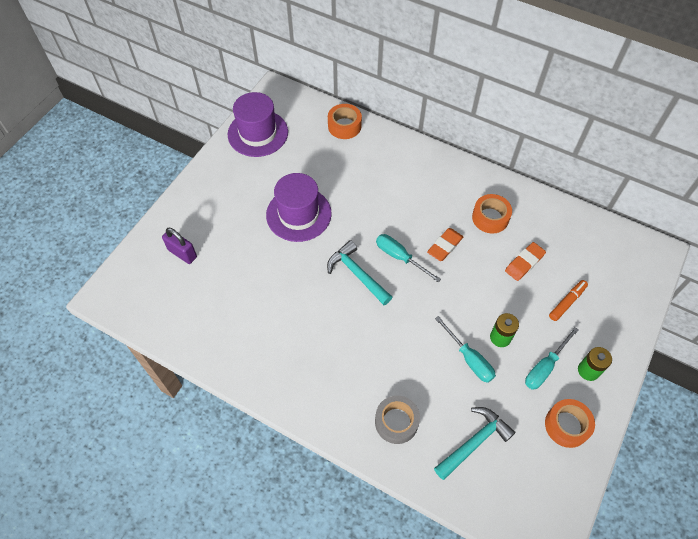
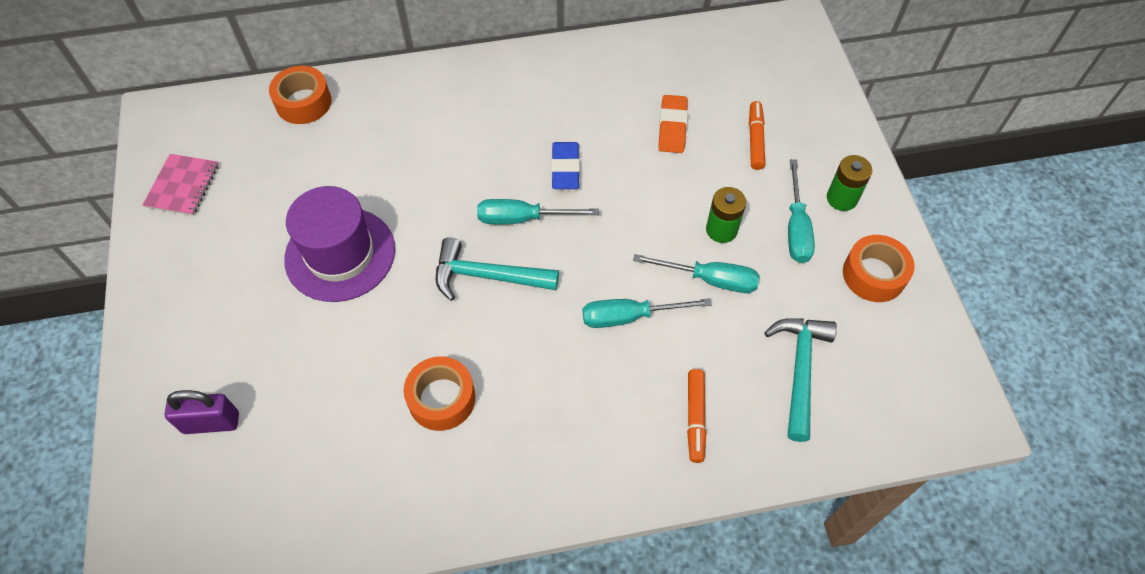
camera: 40 degrees left, 0 degrees up
purple hat [228,92,288,157] -> pink notebook [143,154,219,216]
grey tape [375,395,420,444] -> orange marker [687,369,706,463]
orange eraser [427,228,463,261] -> blue eraser [551,142,580,189]
orange tape [472,194,512,234] -> orange tape moved to [404,356,475,431]
none -> turquoise screwdriver [583,298,711,328]

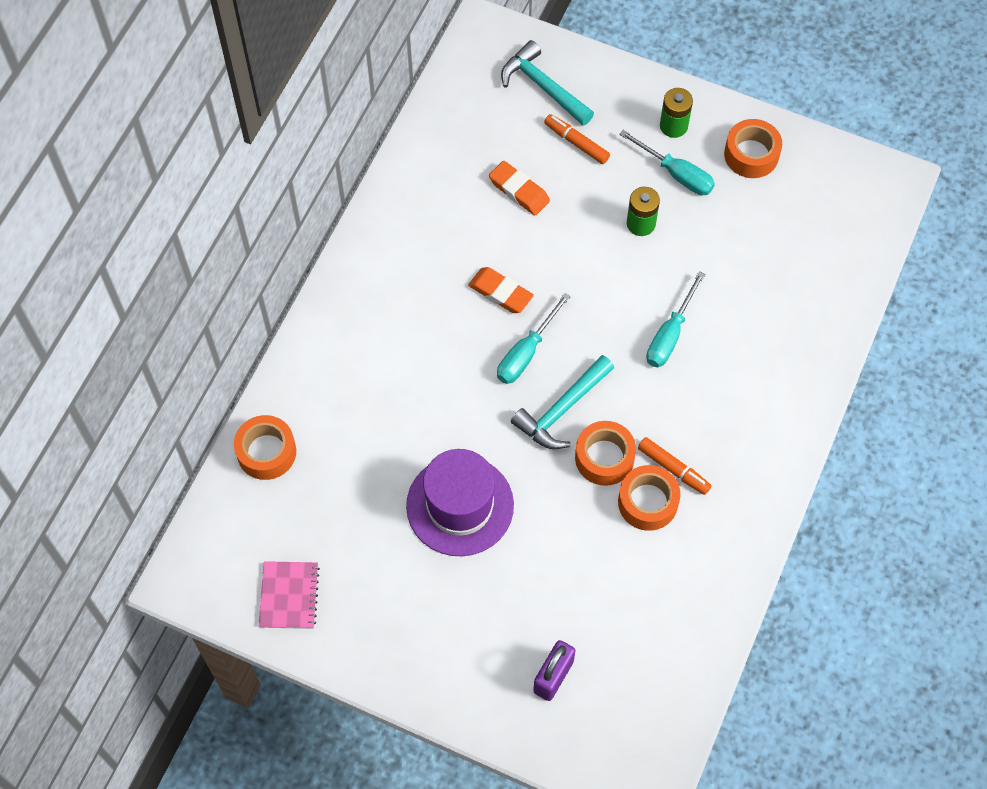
camera: 55 degrees left, 5 degrees up
pink notebook [143,154,219,216] -> pink notebook turned 45 degrees clockwise [259,561,320,629]
blue eraser [551,142,580,189] -> orange eraser [468,267,534,313]
turquoise screwdriver [633,254,760,293] -> none
orange marker [687,369,706,463] -> orange marker moved to [638,437,712,495]
turquoise hammer [764,318,837,442] -> turquoise hammer moved to [501,40,594,125]
none -> orange tape [575,421,636,486]

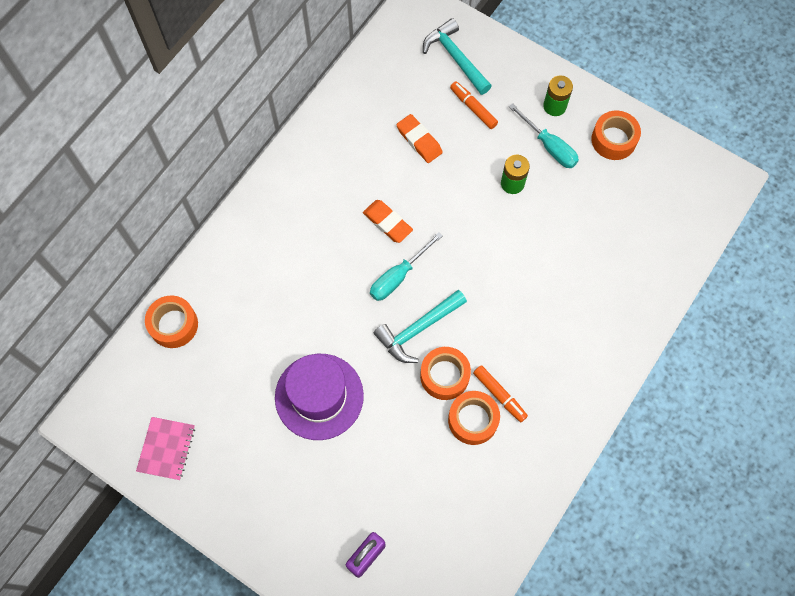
camera: 10 degrees right, 5 degrees up
turquoise screwdriver [646,271,705,367] -> none

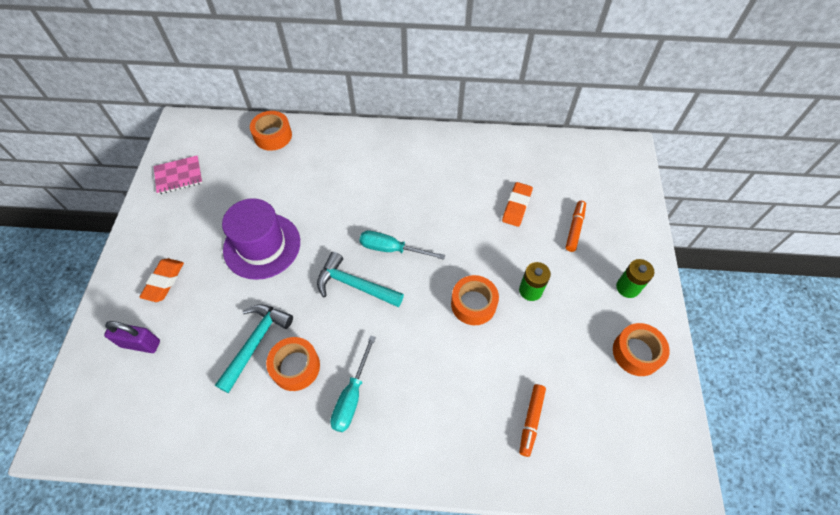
camera: 60 degrees right, 10 degrees down
orange eraser [363,200,413,243] -> orange eraser moved to [139,258,184,302]
orange tape [420,347,471,400] -> orange tape moved to [451,275,499,325]
turquoise hammer [423,18,492,95] -> turquoise hammer moved to [215,304,293,393]
orange marker [473,365,528,422] -> orange marker moved to [519,384,546,457]
turquoise screwdriver [509,103,579,168] -> turquoise screwdriver moved to [330,335,376,432]

